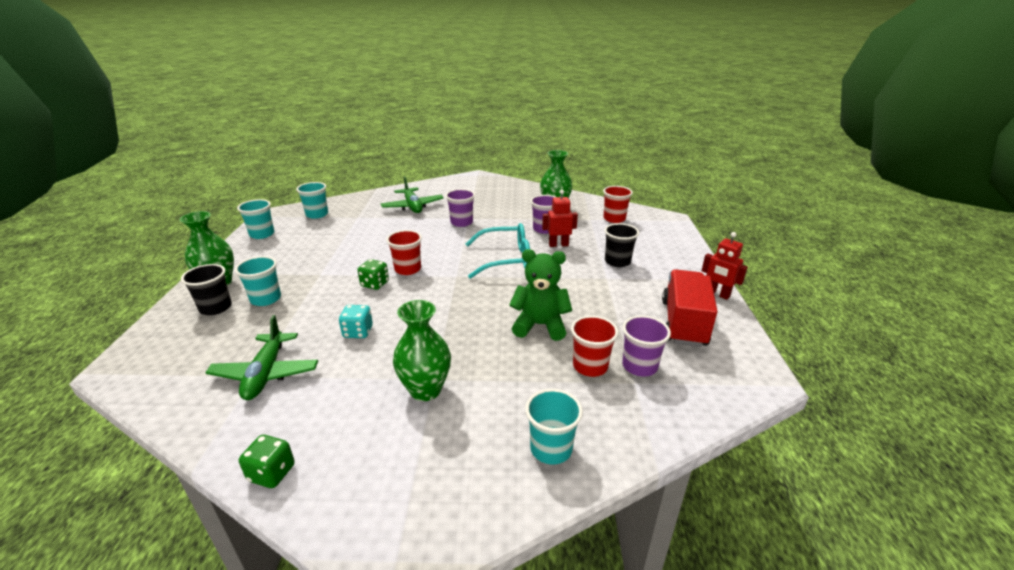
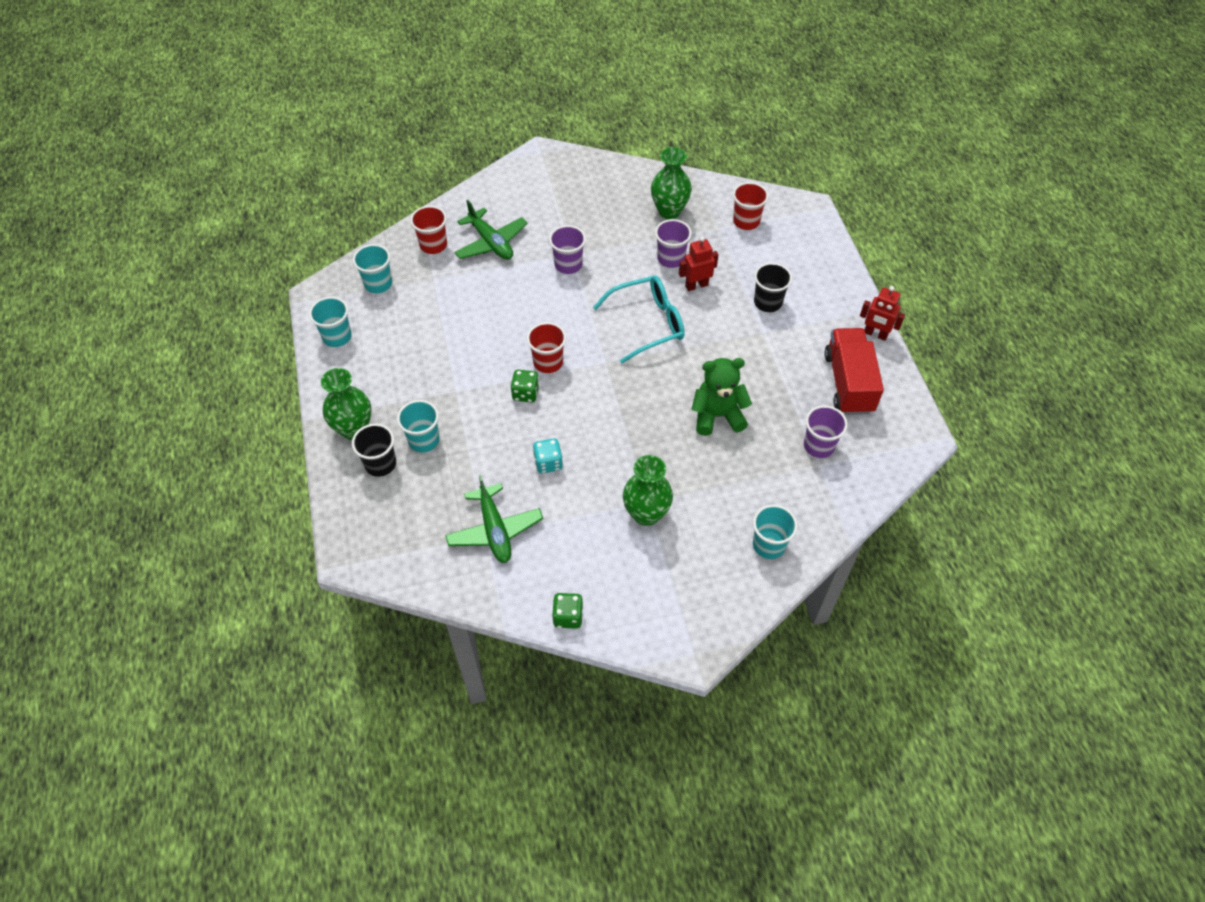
camera: 15 degrees left, 25 degrees up
red cup [571,316,618,377] -> red cup moved to [410,206,447,254]

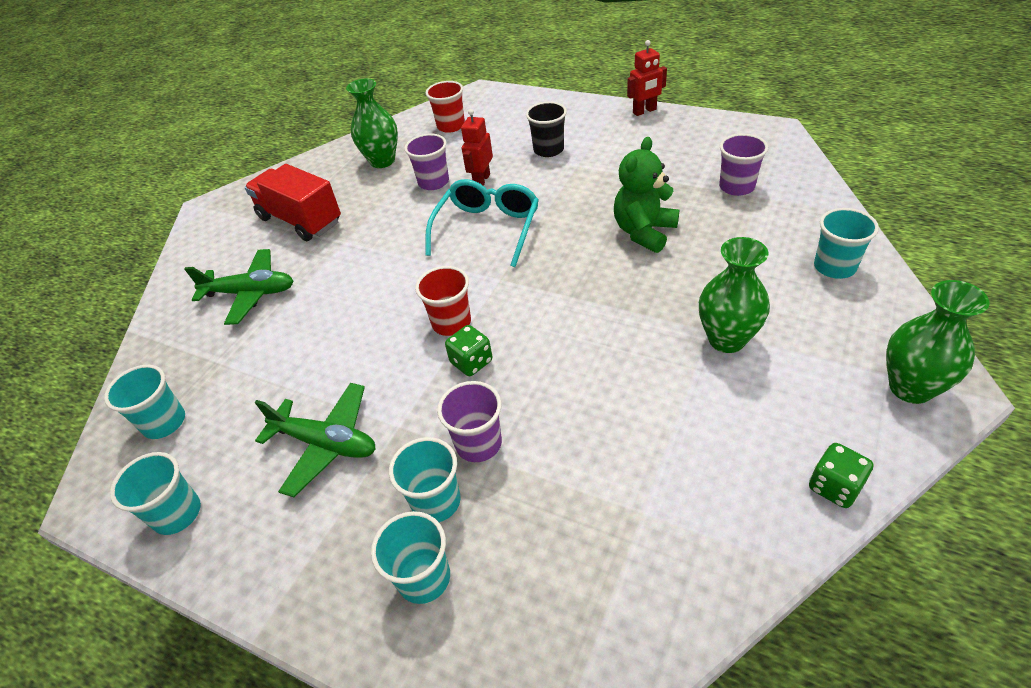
camera: 45 degrees left, 10 degrees down
green vase [321,368,371,440] -> green vase moved to [886,280,990,404]
black cup [352,424,396,477] -> turquoise cup [371,511,450,604]
red cup [410,206,447,254] -> none
green plane [445,474,543,563] -> green plane moved to [254,383,376,497]
turquoise dice [533,438,563,474] -> none
purple cup [549,225,586,274] -> purple cup moved to [437,381,502,462]
red truck [824,328,884,415] -> red truck moved to [245,164,341,241]

